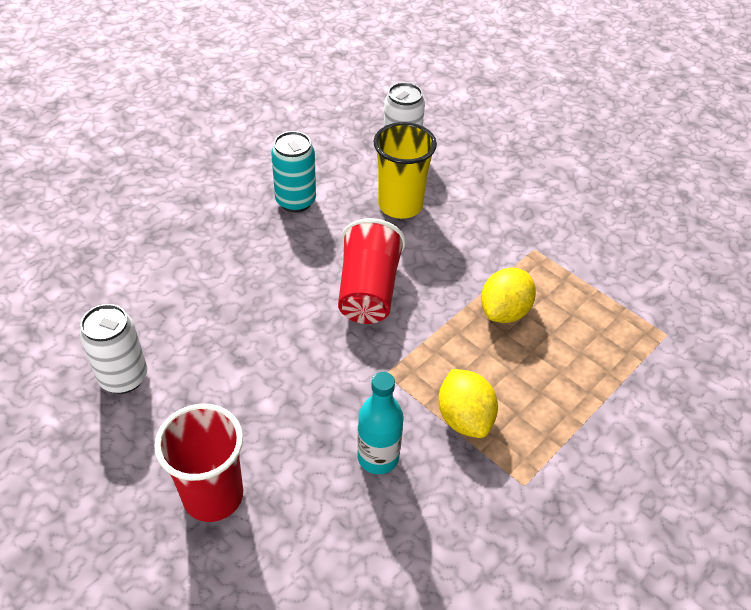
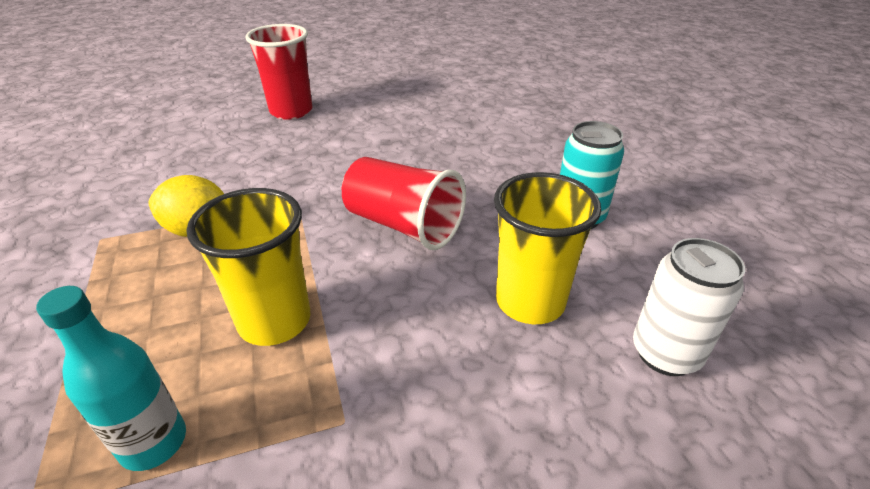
camera: 120 degrees right, 10 degrees down
white can [80,304,147,394] -> none
turquoise bottle [357,372,403,474] -> turquoise bottle moved to [36,286,186,471]
yellow lemon [481,268,536,323] -> yellow cup [187,188,310,346]

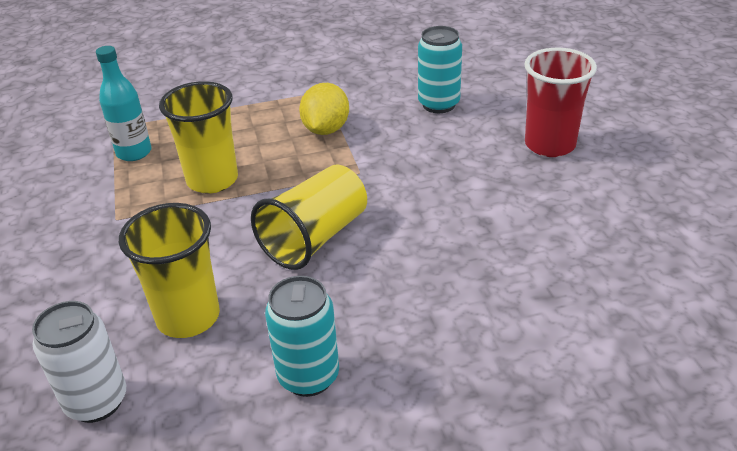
camera: 95 degrees right, 0 degrees up
red cup [342,157,466,250] -> yellow cup [251,164,367,270]
none -> turquoise can [418,26,462,113]

